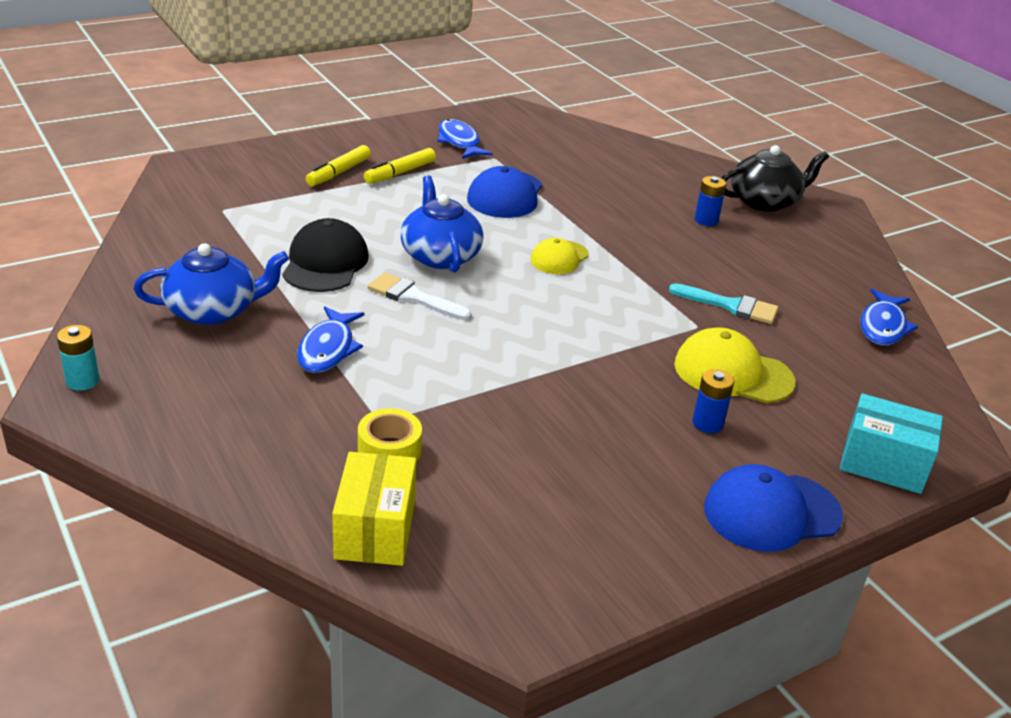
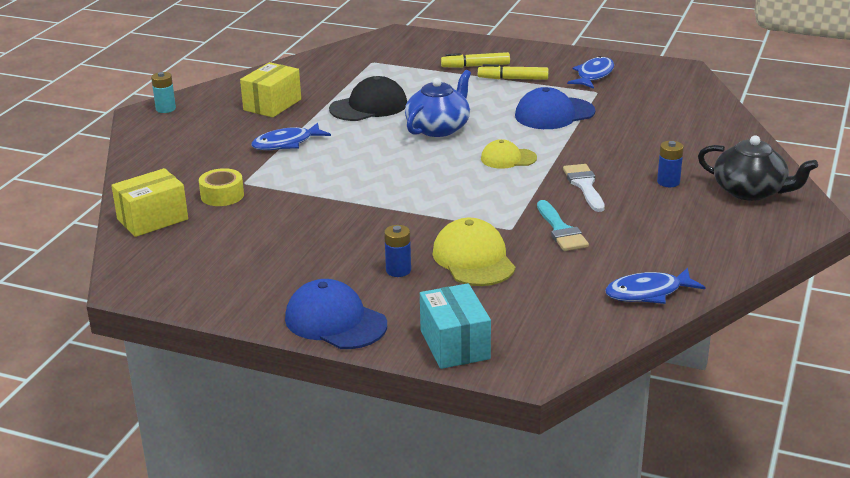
camera: 55 degrees right, 5 degrees down
blue teapot [134,243,289,325] -> yellow box [240,62,301,117]
white brush [368,272,472,320] -> white brush moved to [563,164,605,212]

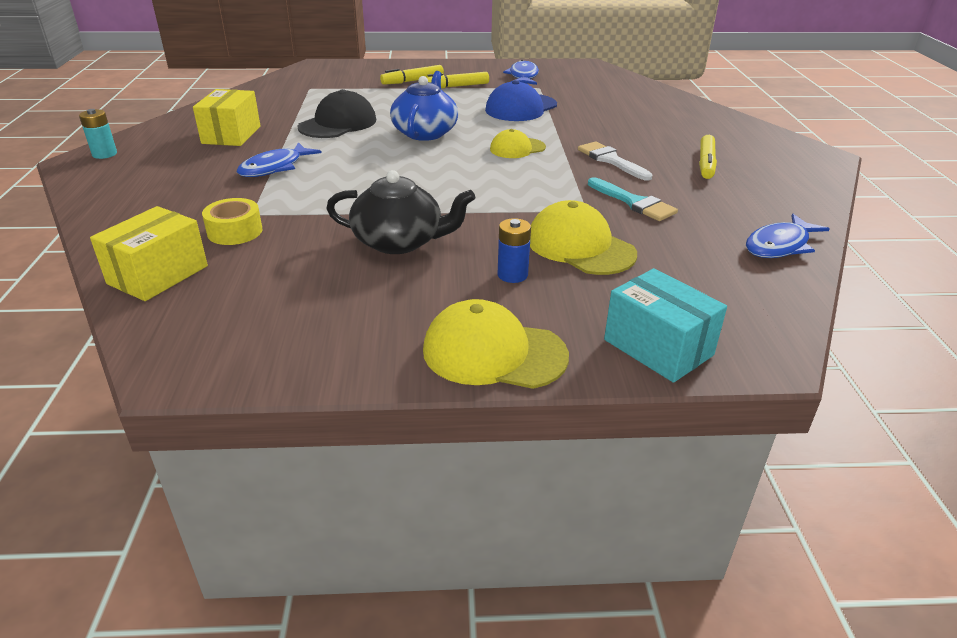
camera: 25 degrees left, 5 degrees up
blue cap [285,279,387,349] -> yellow cap [423,299,569,389]
blue battery [657,141,684,187] -> none
black teapot [698,136,818,201] -> black teapot moved to [326,170,475,254]
none -> yellow marker [699,135,717,179]

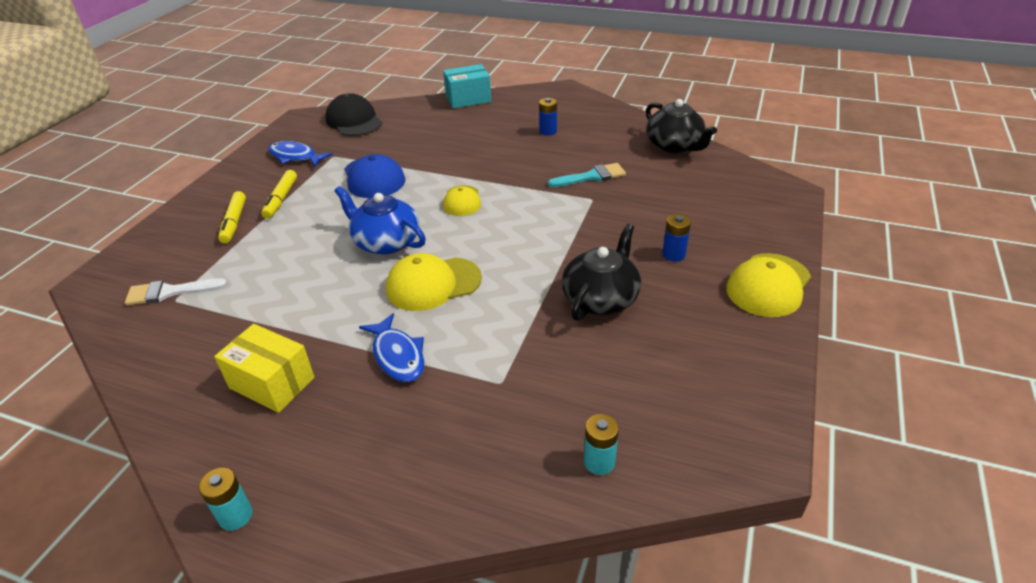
camera: 65 degrees left, 5 degrees up
yellow box [90,206,208,301] -> turquoise battery [584,414,619,475]
yellow tape [202,198,263,245] -> none
black cap [297,89,376,138] -> black cap moved to [325,93,382,136]
yellow cap [530,200,637,275] -> yellow cap moved to [386,253,482,311]
white brush [578,141,653,181] -> white brush moved to [125,278,228,306]
turquoise box [604,268,727,383] -> turquoise box moved to [443,64,491,109]
yellow marker [699,135,717,179] -> blue battery [539,98,557,136]
blue fish [746,214,829,258] -> black teapot [646,99,717,153]

